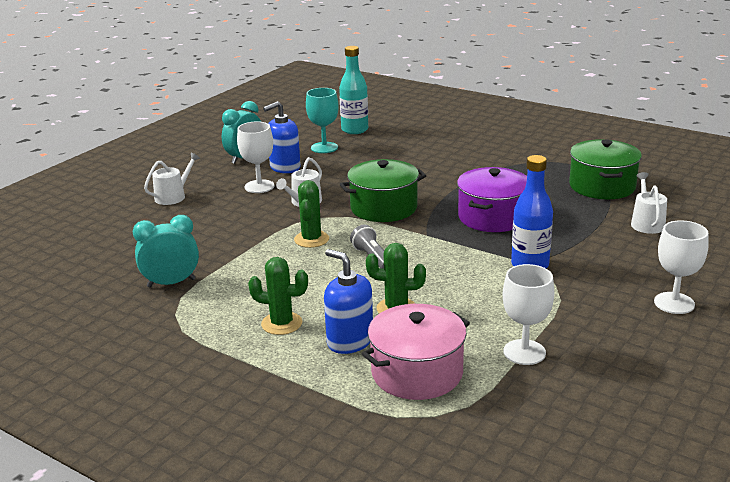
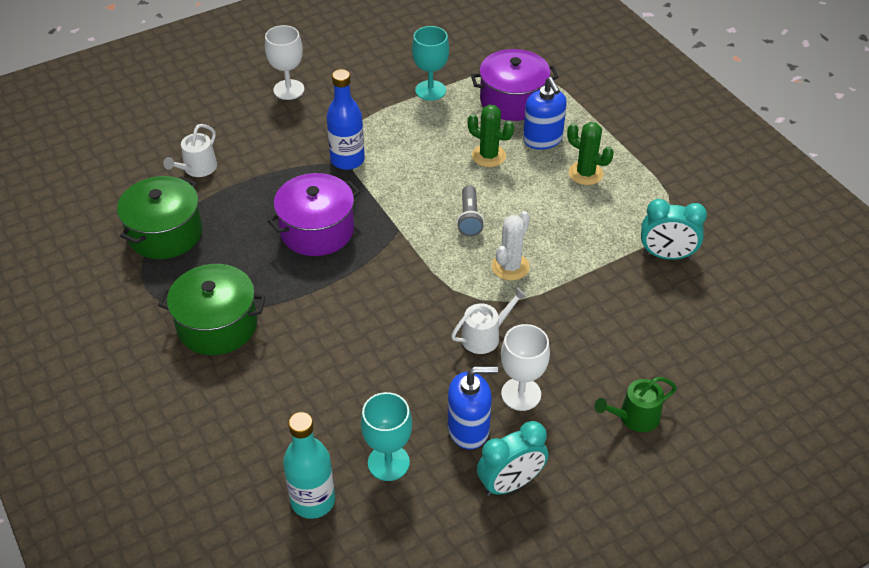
camera: 155 degrees left, 20 degrees up
white watering can [144,152,200,205] -> green watering can [595,377,677,432]
green cactus [294,180,329,248] -> white cactus [492,211,530,281]
green pot [340,159,426,222] -> green pot moved to [158,264,266,355]
pink pot [362,304,470,400] -> purple pot [471,49,558,121]
white goblet [503,264,555,365] -> turquoise goblet [412,26,449,101]

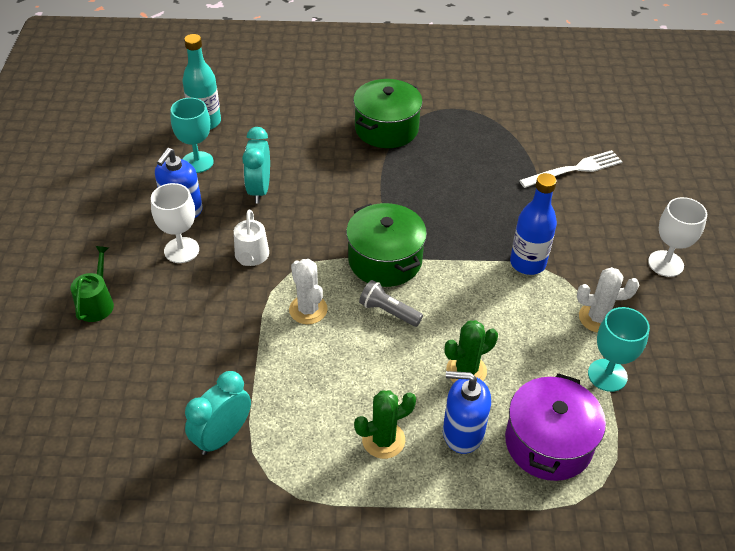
camera: 120 degrees right, 0 degrees up
green pot [117,176,203,259] -> green pot moved to [346,203,427,287]
white watering can [164,124,217,177] -> white fork [519,150,623,188]
purple pot [267,173,360,256] -> none
turquoise clock [477,421,548,496] -> turquoise clock moved to [242,127,270,204]
none -> white cactus [577,267,639,333]

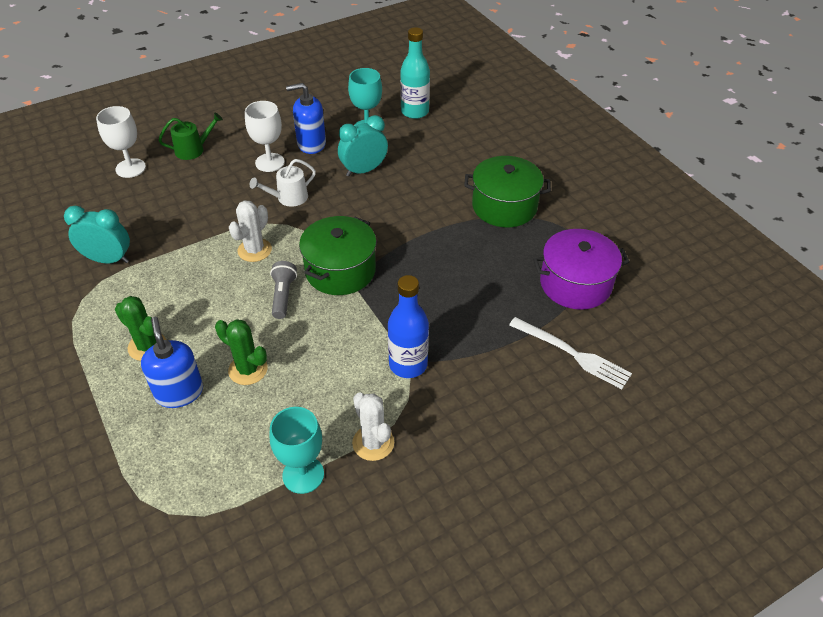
camera: 60 degrees right, 0 degrees up
purple pot [505,373,606,481] -> purple pot moved to [533,229,629,310]
white goblet [648,197,707,277] -> white goblet moved to [96,106,146,178]

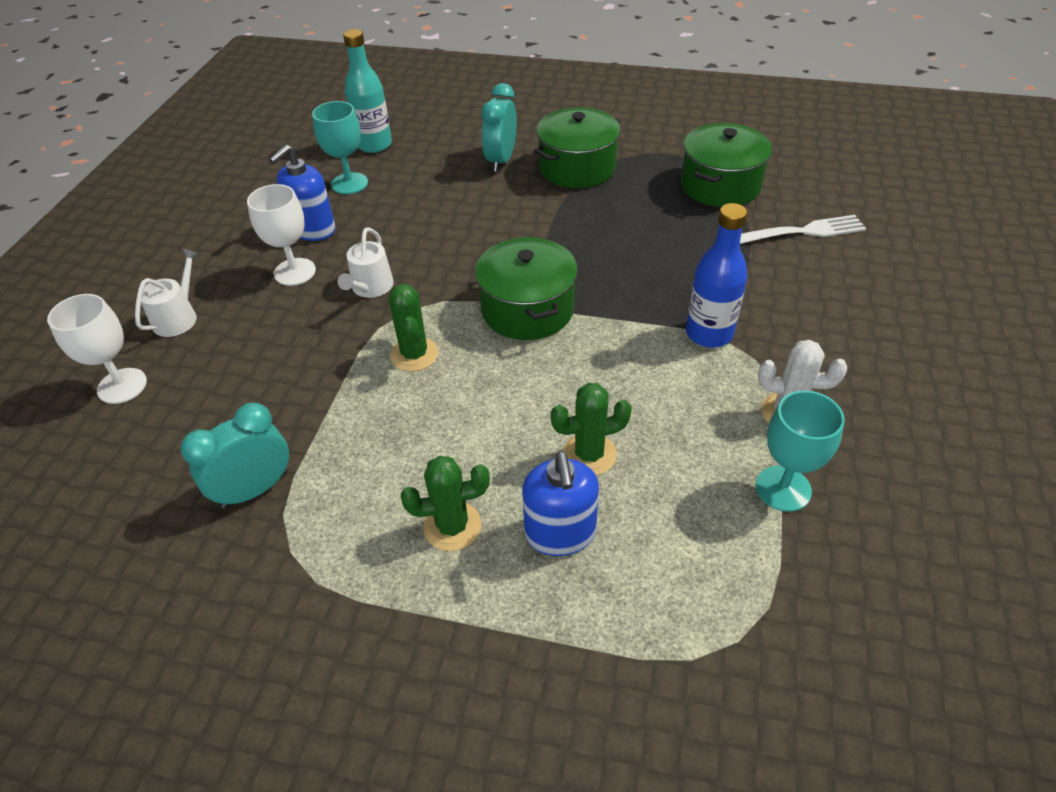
camera: 45 degrees left, 0 degrees up
blue soap dispenser [141,317,203,408] -> blue soap dispenser turned 120 degrees counterclockwise [522,451,599,556]
green watering can [158,113,223,160] -> white watering can [135,249,199,337]
white cactus [229,200,272,262] -> green cactus [389,284,439,372]
grey flashlight [270,261,297,319] -> none
turquoise clock [338,115,388,176] -> turquoise clock moved to [481,83,517,172]
purple pot [533,229,629,310] -> green pot [681,123,772,207]

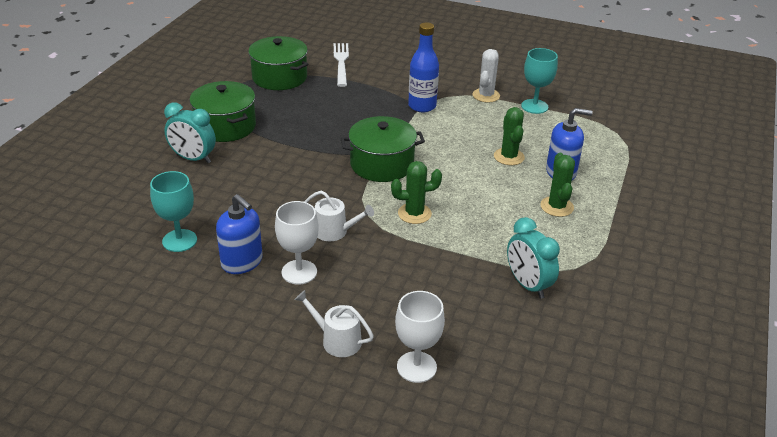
camera: 85 degrees left, 10 degrees down
turquoise bottle [343,29,392,153] -> none

